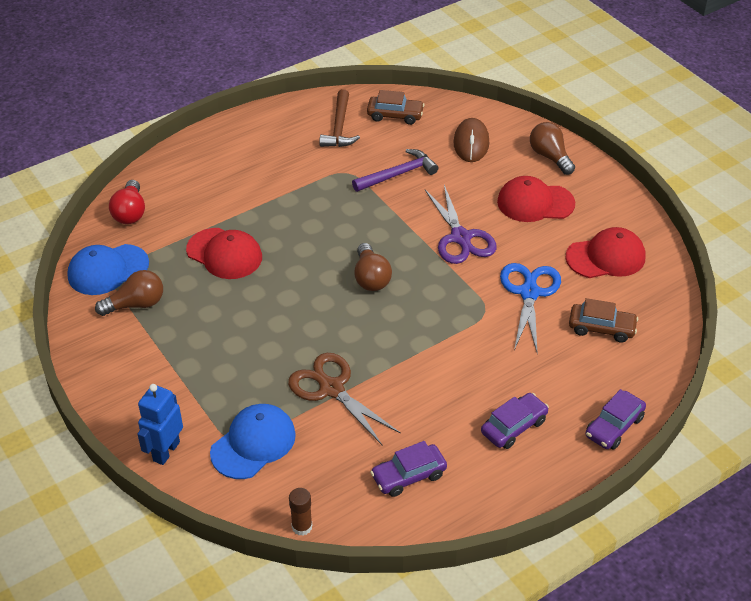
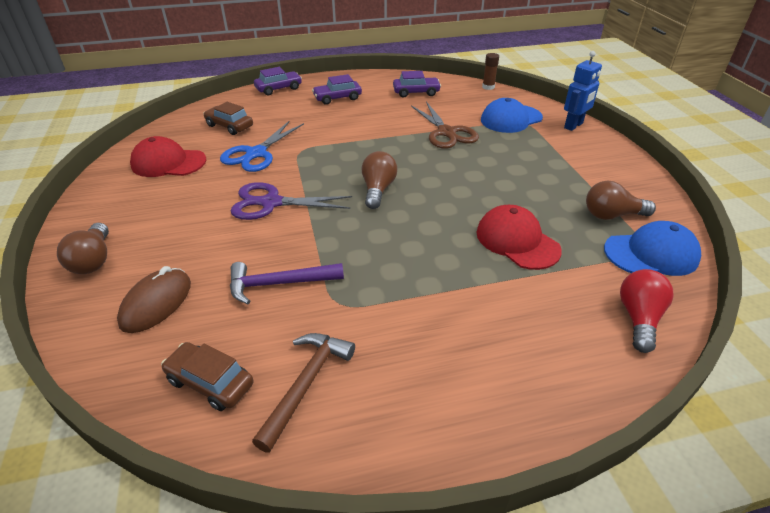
camera: 160 degrees left, 5 degrees down
purple scissors [425,185,497,264] -> purple scissors turned 90 degrees counterclockwise [231,182,352,220]
red cap [497,176,575,222] -> none

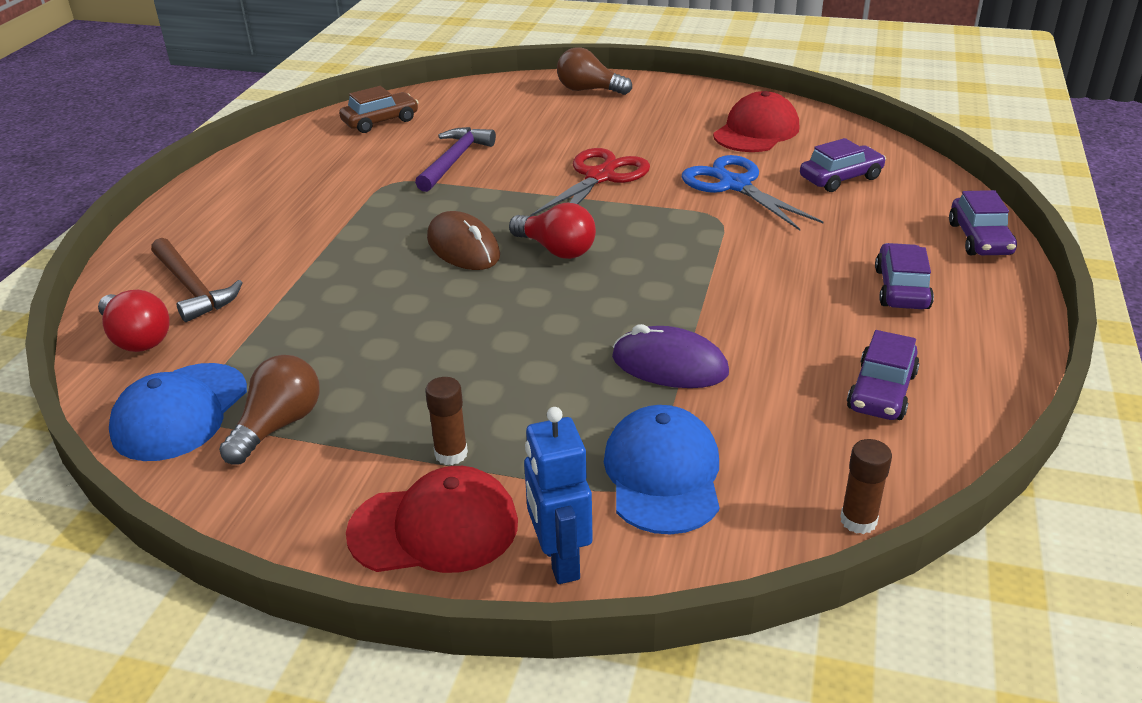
camera: 120 degrees right, 5 degrees down
brown mouse [117,266,191,333] -> brown mouse moved to [427,211,500,270]
brown car [203,102,253,135] -> purple car [800,138,886,192]
purple scissors [231,182,352,220] -> red scissors [530,148,650,216]
brown hammer [252,333,355,453] -> brown hammer moved to [151,238,243,322]
brown light bulb [362,151,397,209] -> red light bulb [509,203,596,259]
brown scissors [411,102,479,149] -> purple mouse [612,324,729,388]
red cap [476,205,562,270] -> red cap moved to [346,466,518,573]
none -> brown glue stick [425,377,468,465]

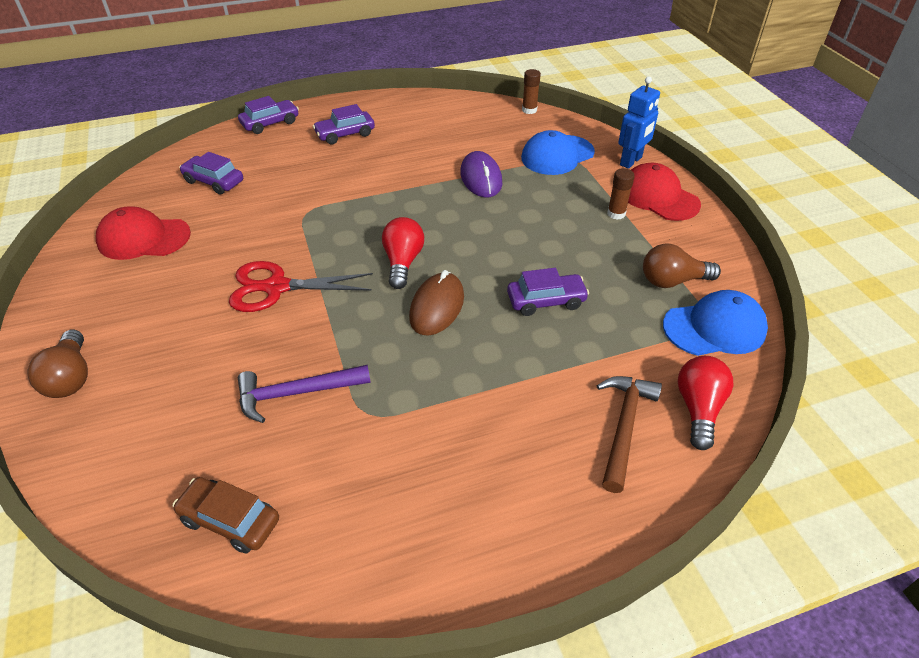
camera: 125 degrees left, 10 degrees up
blue scissors [682,155,823,230] -> none
purple car [847,330,920,420] -> purple car moved to [507,268,589,316]

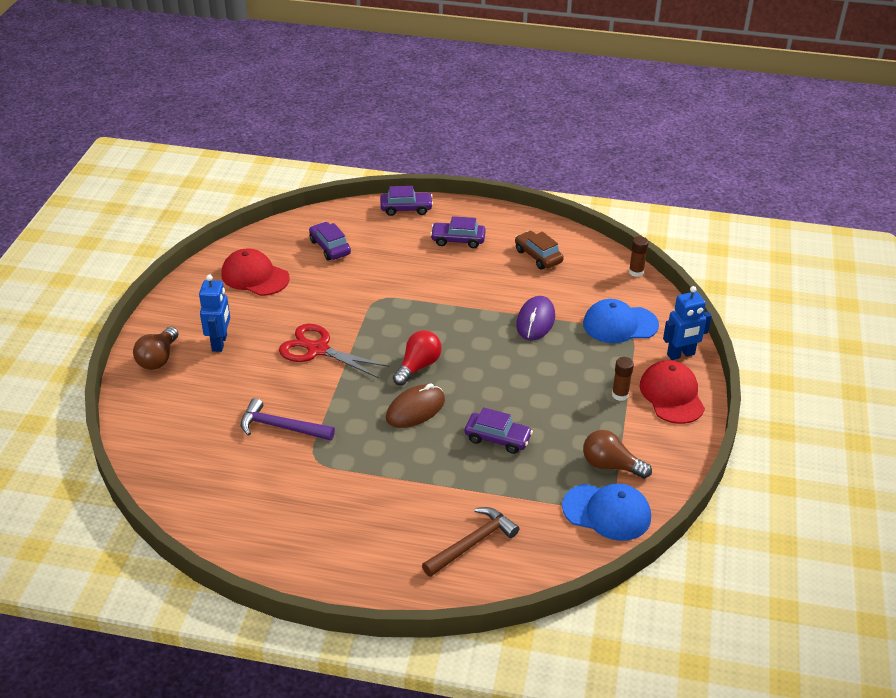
camera: 30 degrees right, 5 degrees down
brown car [173,477,279,554] -> brown car moved to [515,231,564,269]
red light bulb [678,356,733,450] -> none
none -> blue robot [199,274,230,352]

